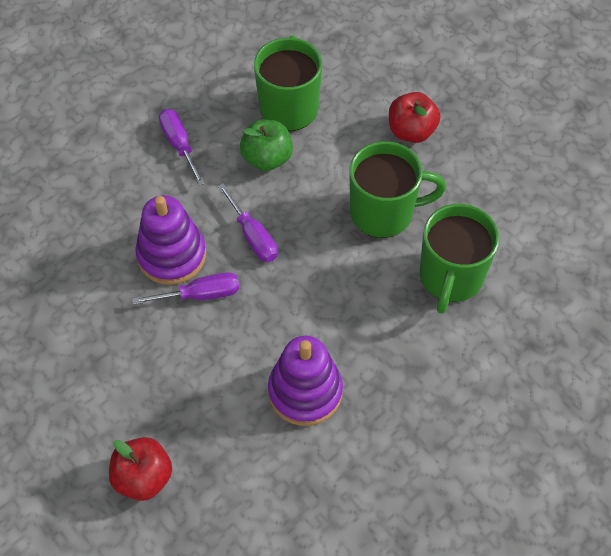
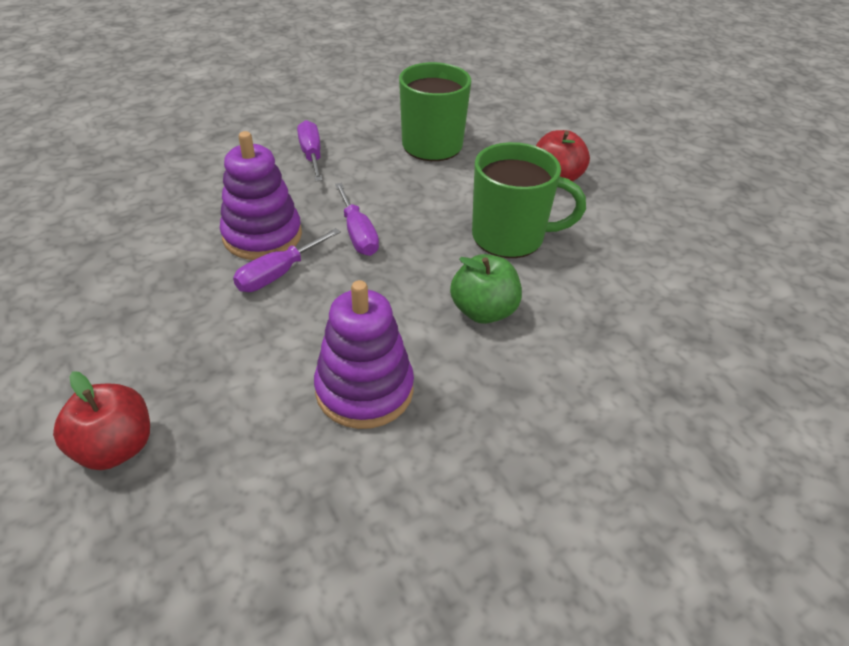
camera: 10 degrees right, 15 degrees down
purple screwdriver [133,272,239,305] -> purple screwdriver turned 135 degrees clockwise [233,228,341,292]
green apple [240,120,293,171] -> green apple moved to [450,254,522,324]
green mug [420,204,500,314] -> none

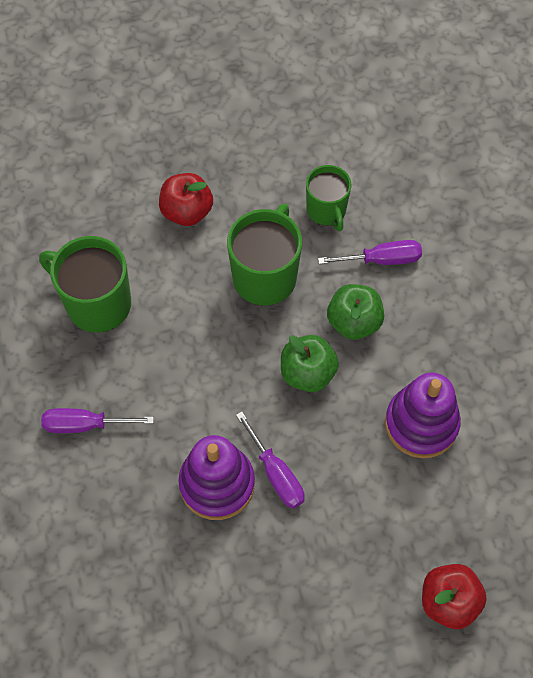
camera: 75 degrees left, 20 degrees up
purple screwdriver [335,183,379,256] -> purple screwdriver moved to [318,240,422,265]
none -> green apple [281,335,339,392]
none -> green mug [306,165,351,231]

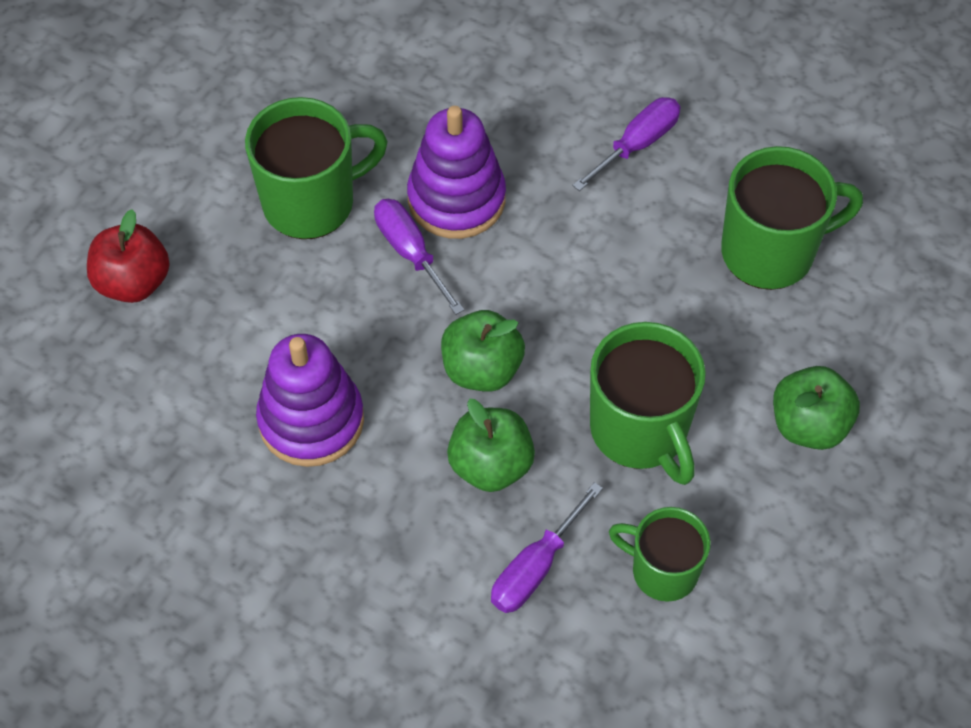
camera: 135 degrees right, 5 degrees down
red apple [159,173,213,226] -> green apple [773,366,860,450]
purple screwdriver [236,412,305,508] -> purple screwdriver turned 45 degrees clockwise [374,199,464,315]
none -> green mug [245,97,388,239]

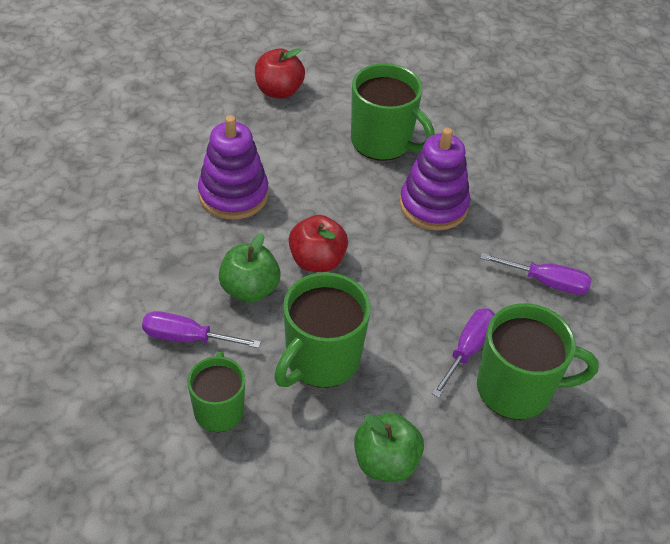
camera: 60 degrees right, 10 degrees down
purple screwdriver [374,199,464,315] -> purple screwdriver moved to [432,308,495,398]
green apple [441,310,525,392] -> red apple [289,215,348,272]
green mug [721,146,863,290] -> green mug turned 45 degrees counterclockwise [477,303,599,420]

